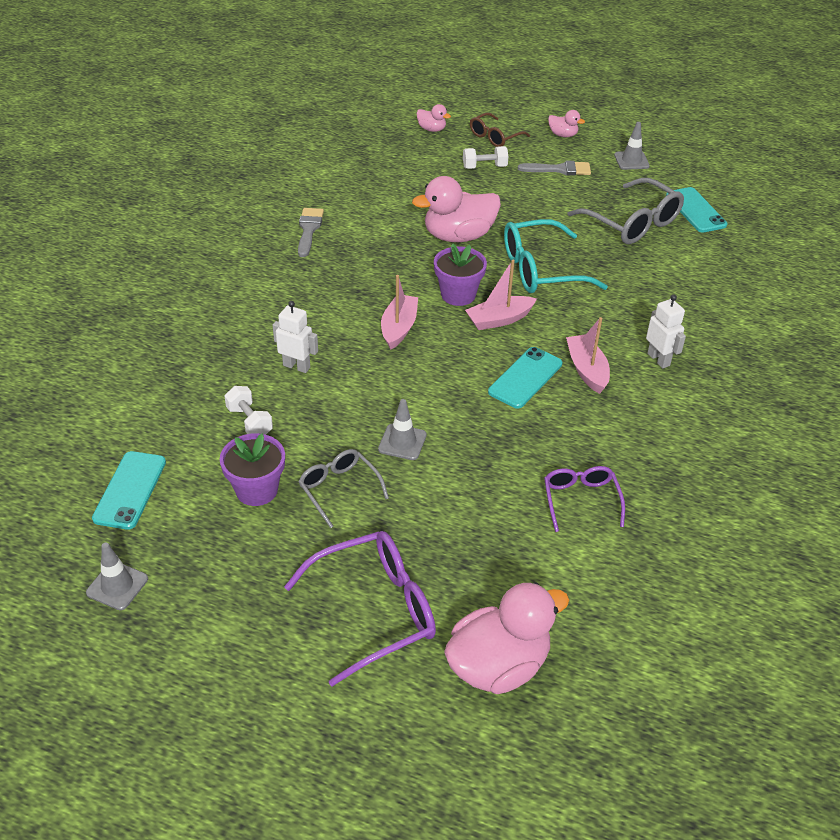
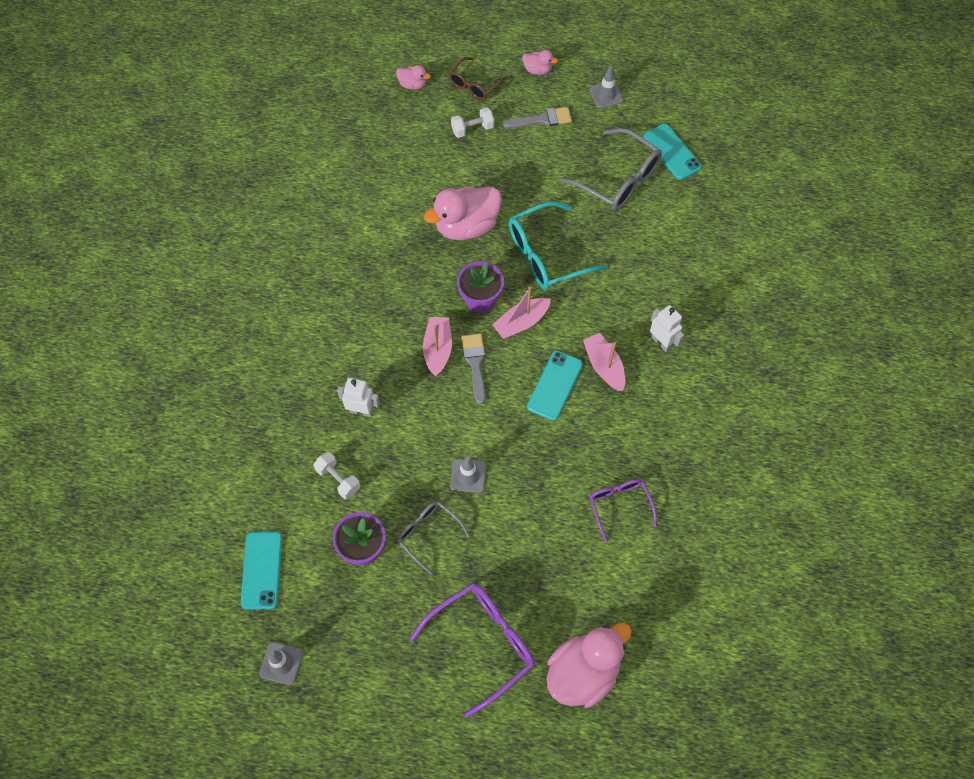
camera: 10 degrees left, 20 degrees up
grey brush [298,208,324,257] -> grey brush moved to [462,334,485,404]

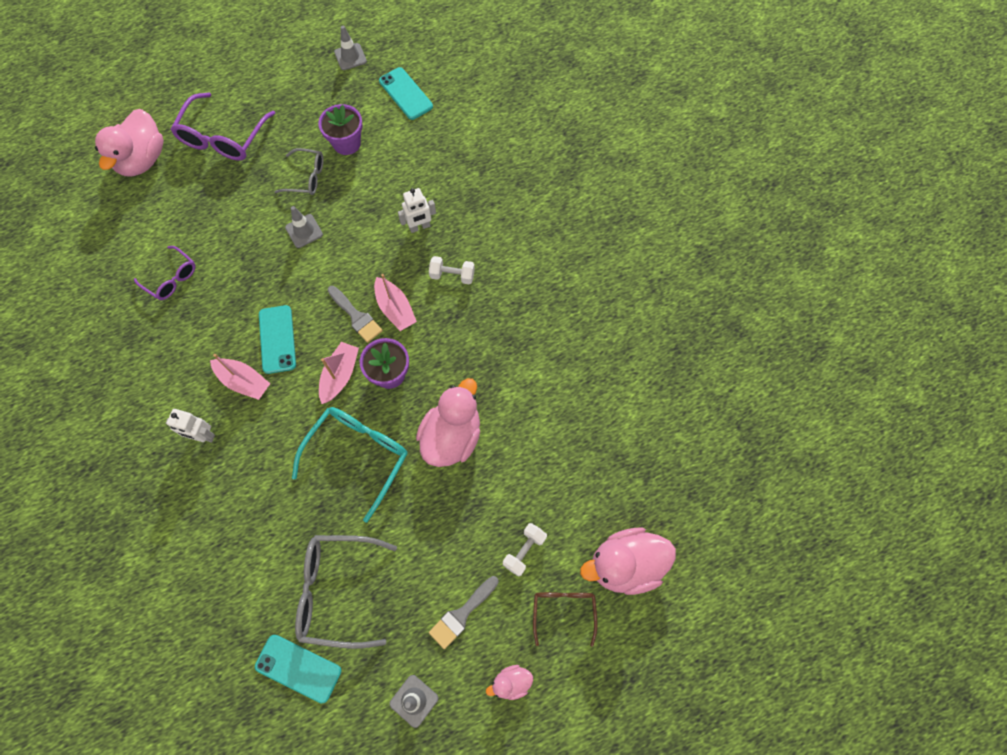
camera: 145 degrees right, 5 degrees up
white dumbbell [314,452,360,499] -> white dumbbell moved to [429,256,475,285]
pink duck [396,65,431,90] -> pink duck [580,528,676,595], size x2.10

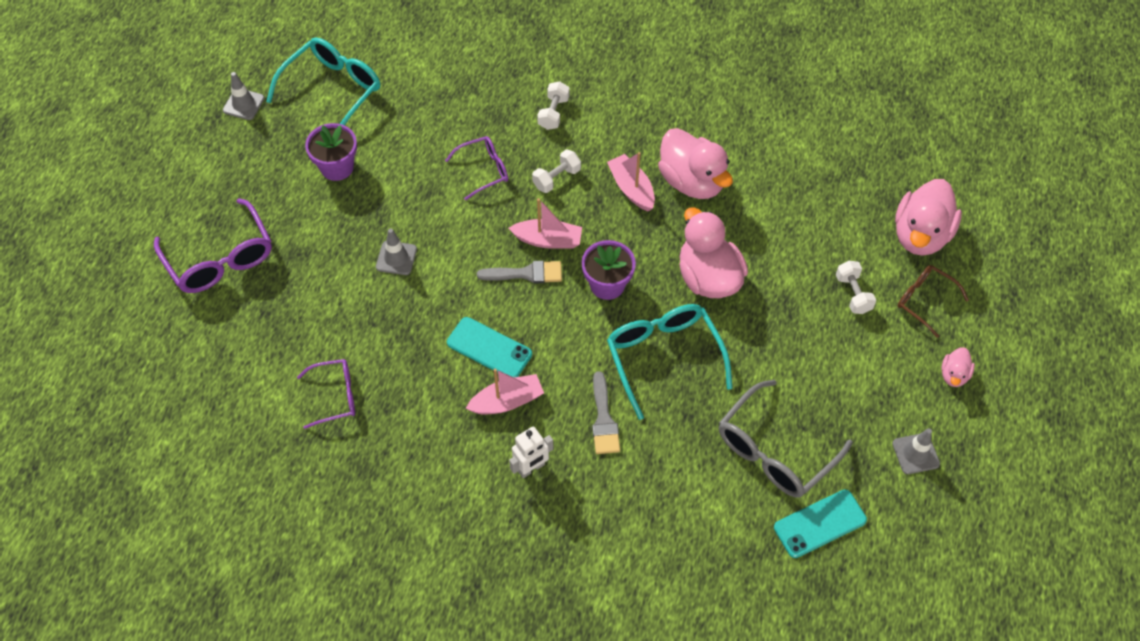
camera: 50 degrees left, 10 degrees down
pink duck [95,109,164,176] -> pink duck moved to [658,128,733,199]
grey glasses [275,148,323,195] -> none
pink boat [319,342,359,404] -> pink boat moved to [607,152,655,212]
turquoise phone [379,67,433,120] -> turquoise glasses [266,37,380,125]
white robot [398,188,436,233] -> purple glasses [445,136,508,200]
grey brush [429,576,499,649] -> grey brush moved to [592,371,620,454]
none -> white dumbbell [537,82,570,130]

